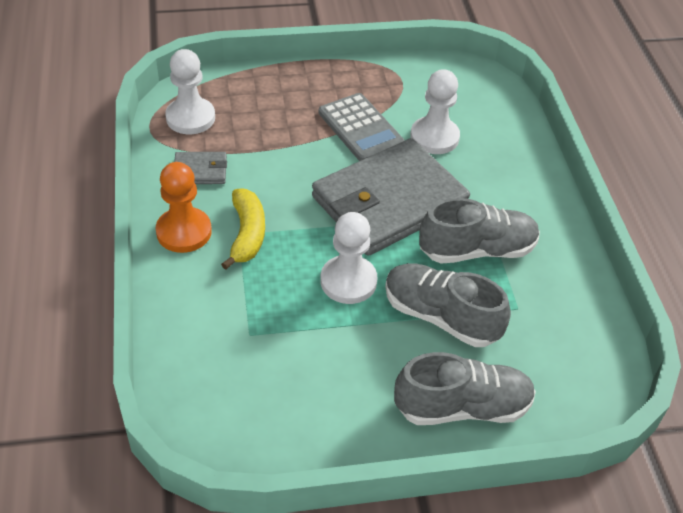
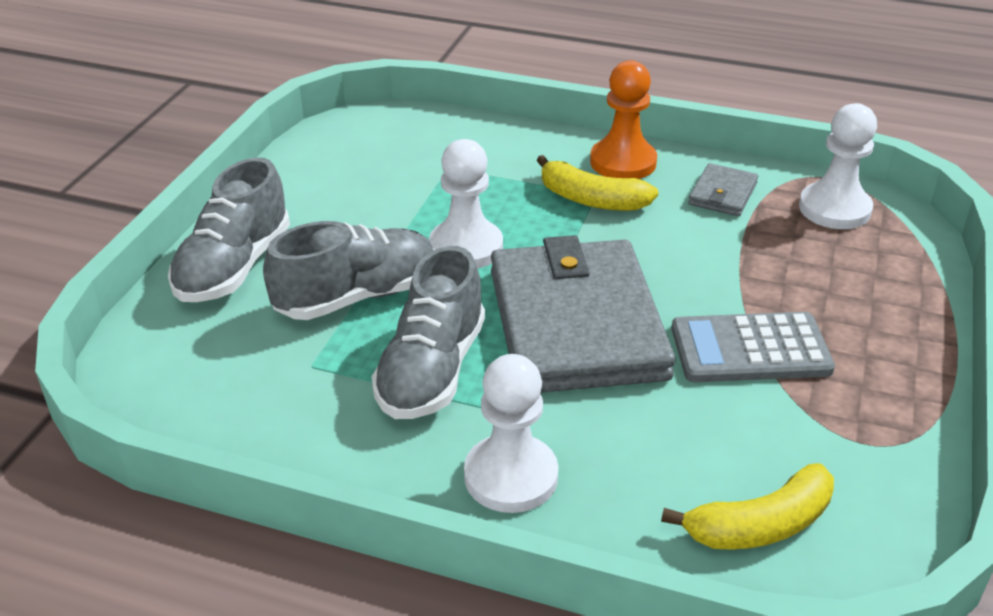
camera: 120 degrees right, 10 degrees down
white pawn [410,69,460,154] -> white pawn moved to [464,354,558,513]
none -> yellow banana [661,463,834,550]

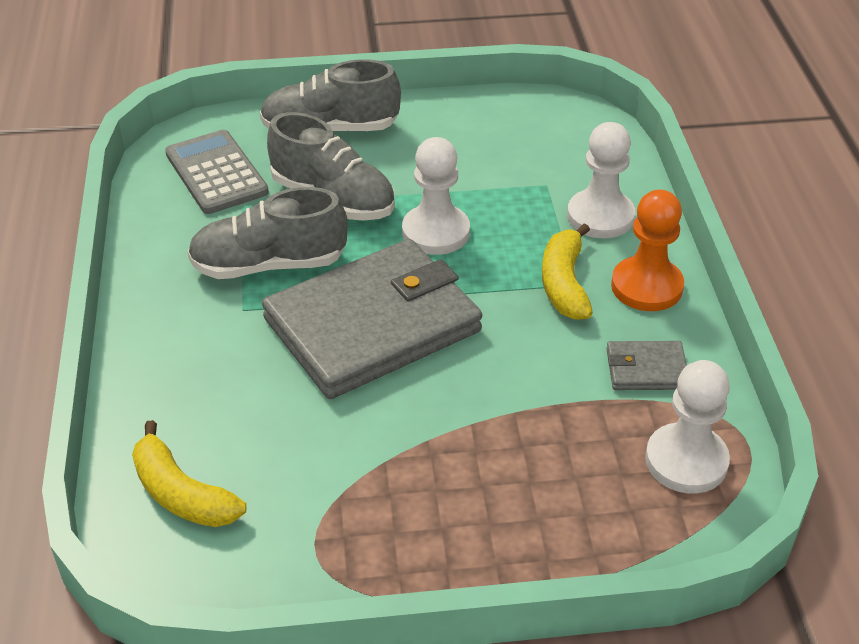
camera: 65 degrees right, 5 degrees up
white pawn [464,354,558,513] -> white pawn moved to [567,122,635,239]
grey calculator [671,312,835,382] -> grey calculator moved to [165,130,269,214]

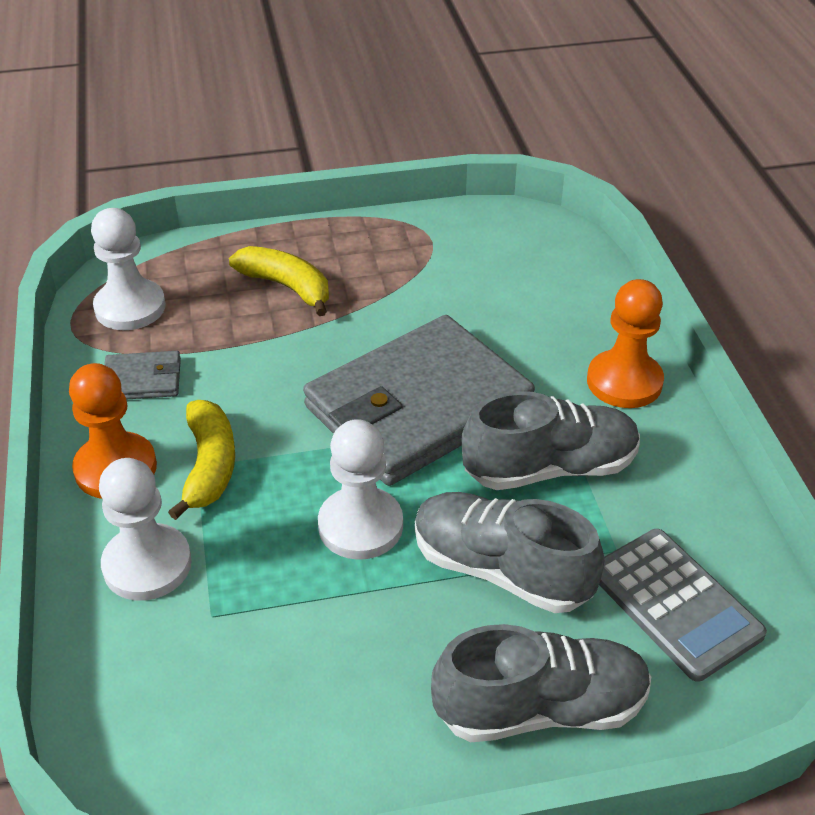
camera: 175 degrees right, 0 degrees up
yellow banana [132,420,246,527] -> yellow banana moved to [229,246,329,316]
none -> orange pawn [587,279,664,408]

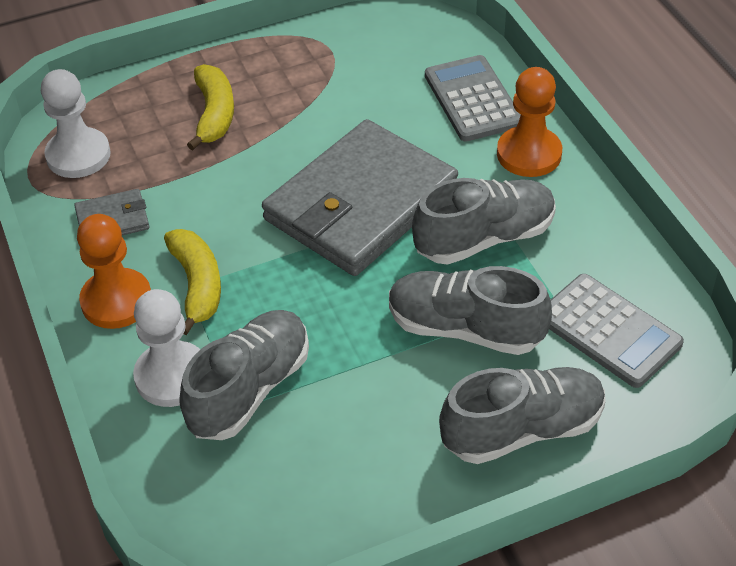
camera: 10 degrees left, 5 degrees up
yellow banana [229,246,329,316] -> yellow banana turned 60 degrees clockwise [187,64,234,150]
white pawn [318,419,403,560] -> none
none -> grey shoe [180,310,309,440]
none -> grey calculator [425,55,521,142]

